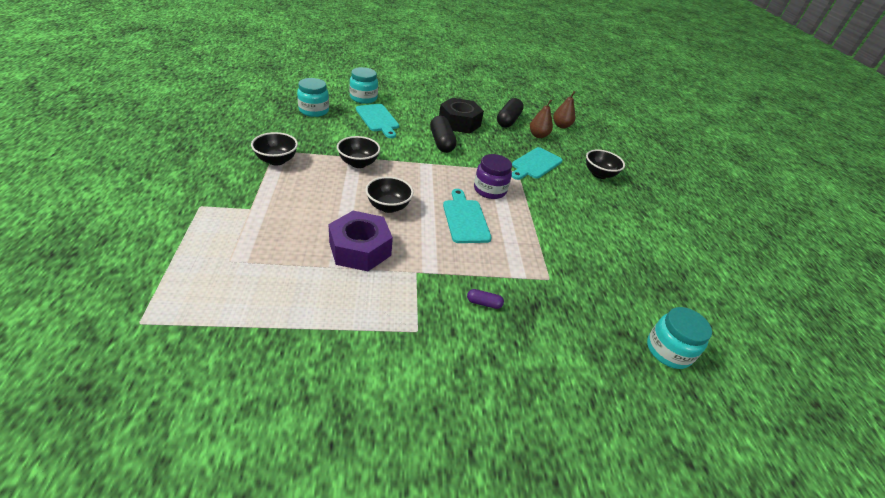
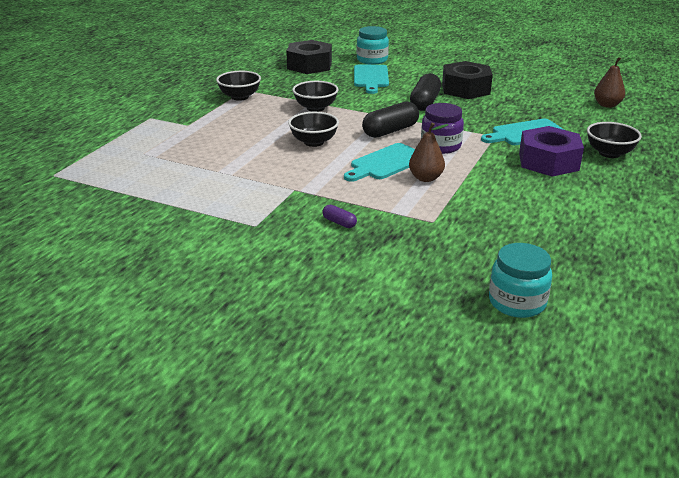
camera: 35 degrees right, 10 degrees down
turquoise jar [297,78,329,117] -> black nut [286,40,332,74]
purple nut [328,211,393,271] -> purple nut moved to [519,126,584,177]
turquoise cutting board [443,189,492,243] -> turquoise cutting board turned 150 degrees counterclockwise [344,143,415,182]
black capsule [497,98,524,128] -> black capsule moved to [362,101,419,138]
brown pear [530,99,561,138] -> brown pear moved to [409,123,448,182]

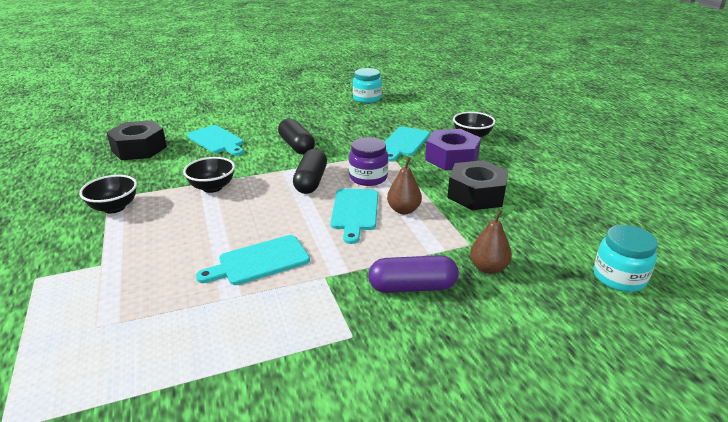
camera: 45 degrees left, 0 degrees up
black bowl [288,112,339,147] -> none
purple capsule [323,205,357,228] -> purple capsule [368,255,459,293], size x2.07
turquoise jar [357,26,389,65] -> turquoise jar moved to [353,68,382,103]
black nut [442,61,493,99] -> black nut moved to [447,160,509,210]
brown pear [594,57,634,108] -> brown pear moved to [470,205,516,274]
none -> turquoise cutting board [196,235,310,285]

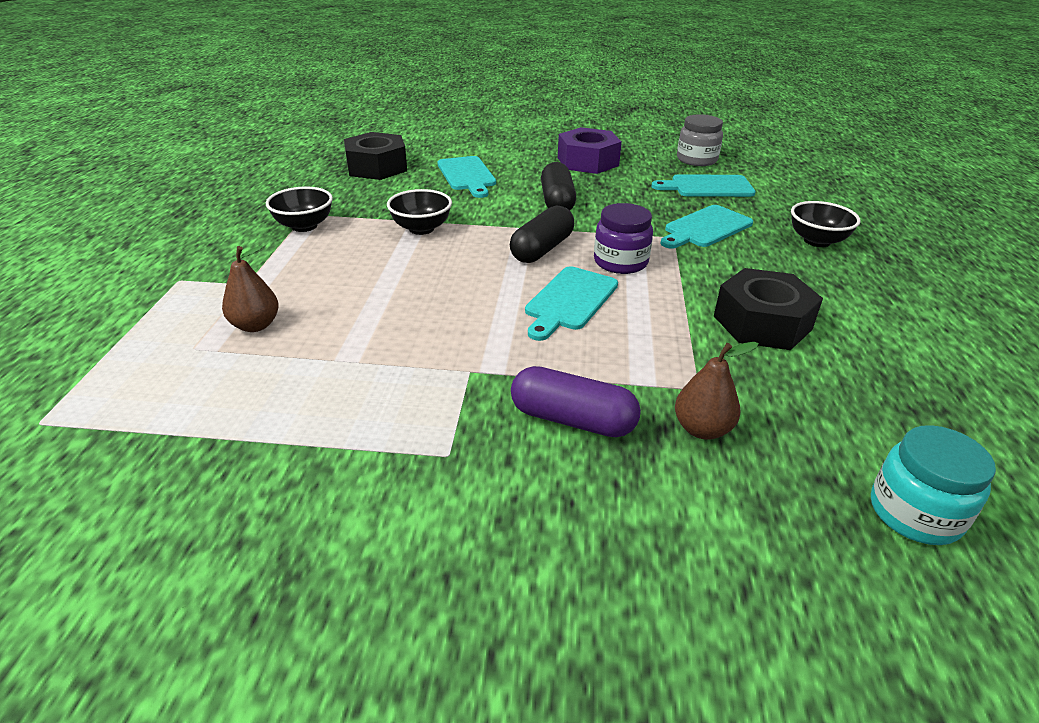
camera: 25 degrees right, 5 degrees up
turquoise cutting board [196,235,310,285] -> turquoise cutting board moved to [651,175,756,197]
turquoise jar [353,68,382,103] -> grey jar [677,114,723,166]
brown pear [387,154,423,214] -> brown pear moved to [222,246,279,332]
purple nut [425,129,481,170] -> purple nut moved to [558,127,622,174]

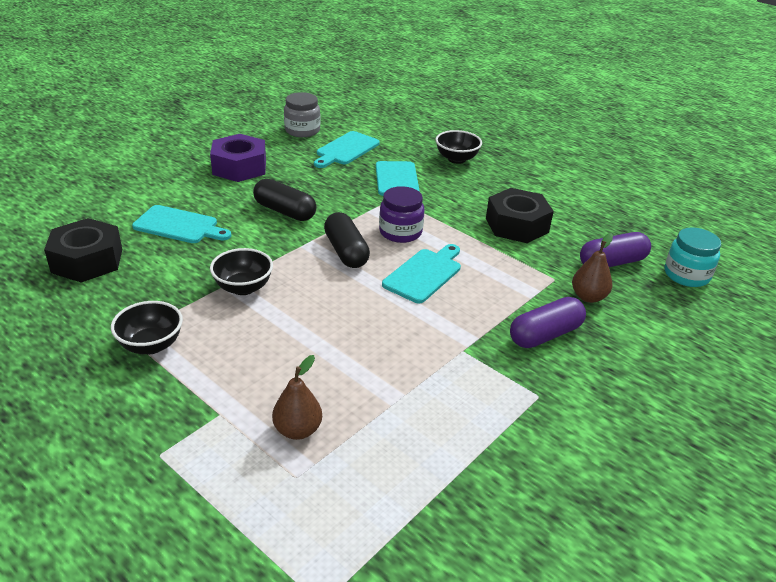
camera: 55 degrees left, 0 degrees up
turquoise cutting board [525,266,618,341] -> turquoise cutting board turned 120 degrees counterclockwise [382,244,461,303]
none -> purple capsule [580,232,651,267]

